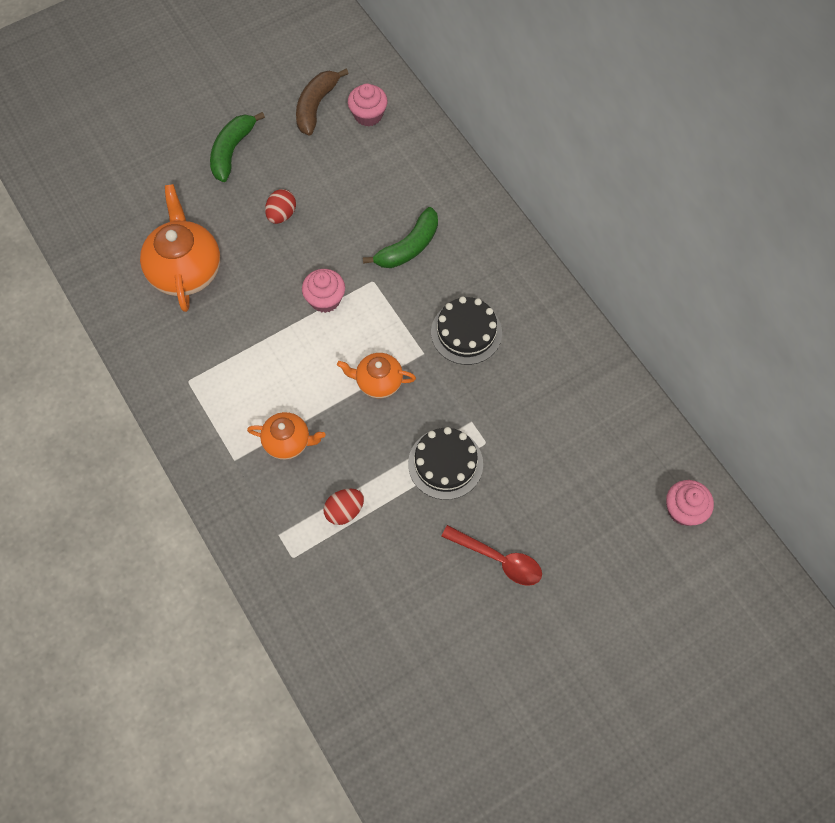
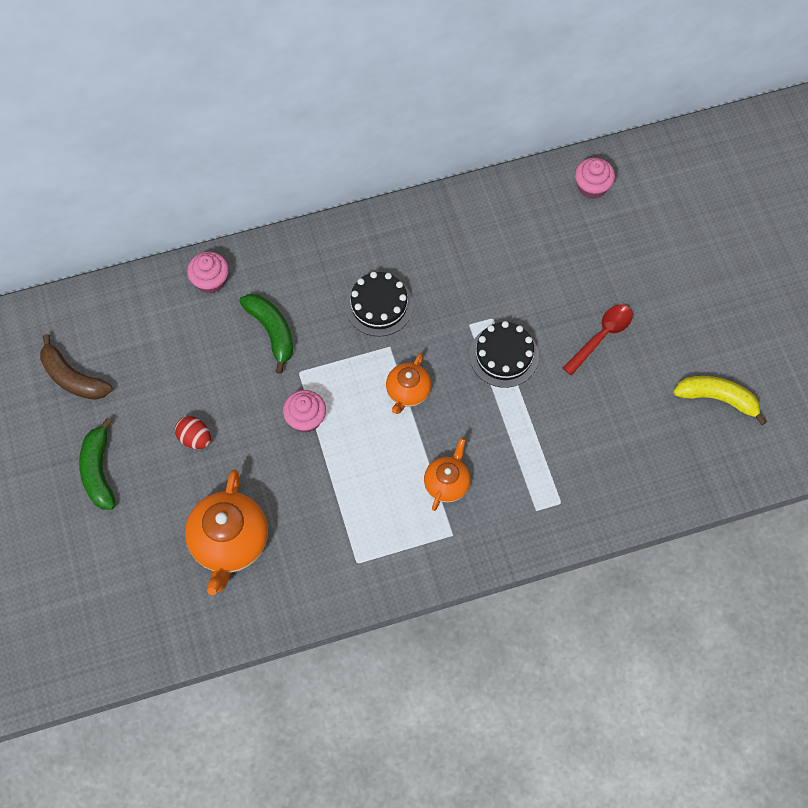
camera: 75 degrees left, 0 degrees up
orange teapot [140,184,220,312] -> orange teapot turned 90 degrees counterclockwise [185,469,268,595]
green banana [210,112,265,182] -> green banana turned 45 degrees clockwise [79,418,115,510]
red egg [323,489,364,525] -> none
pink cupcake [348,84,387,126] -> pink cupcake moved to [187,252,229,294]
none -> yellow banana [673,376,767,425]

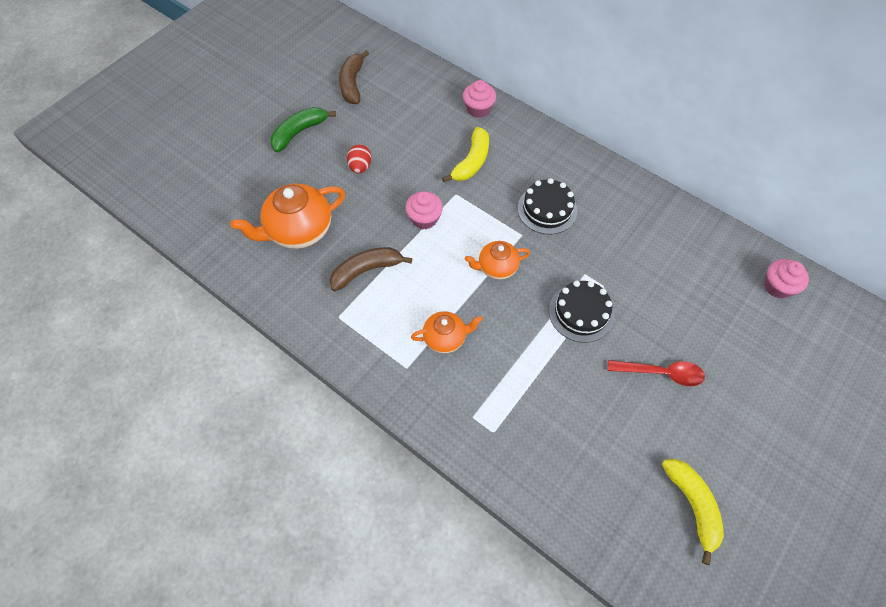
camera: 55 degrees right, 5 degrees down
green banana [239,294,293,374] -> yellow banana [442,127,489,182]
none -> brown banana [330,247,412,291]

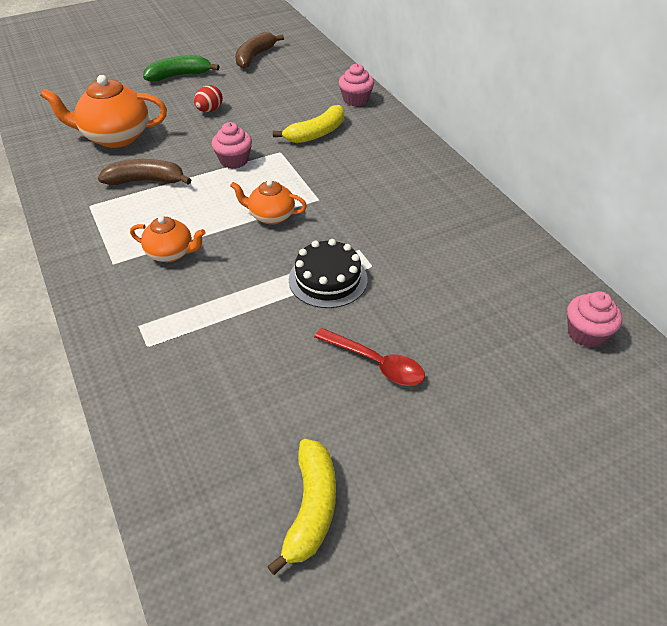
camera: 25 degrees right, 15 degrees down
black cake [518,178,577,234] -> none

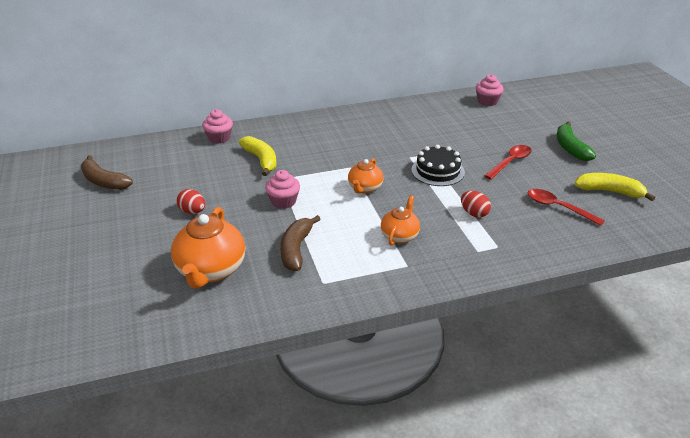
camera: 80 degrees left, 10 degrees down
green banana [143,55,220,82] -> green banana moved to [557,122,596,161]
none -> red egg [461,191,491,218]
none -> red spoon [528,189,605,226]

